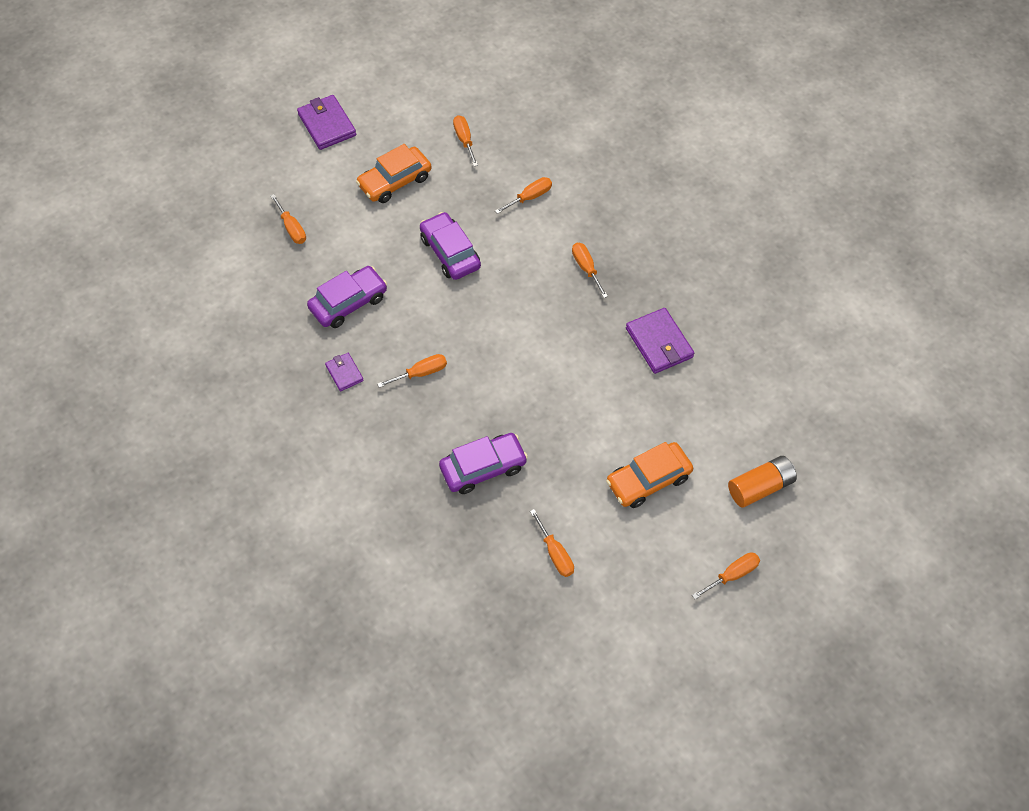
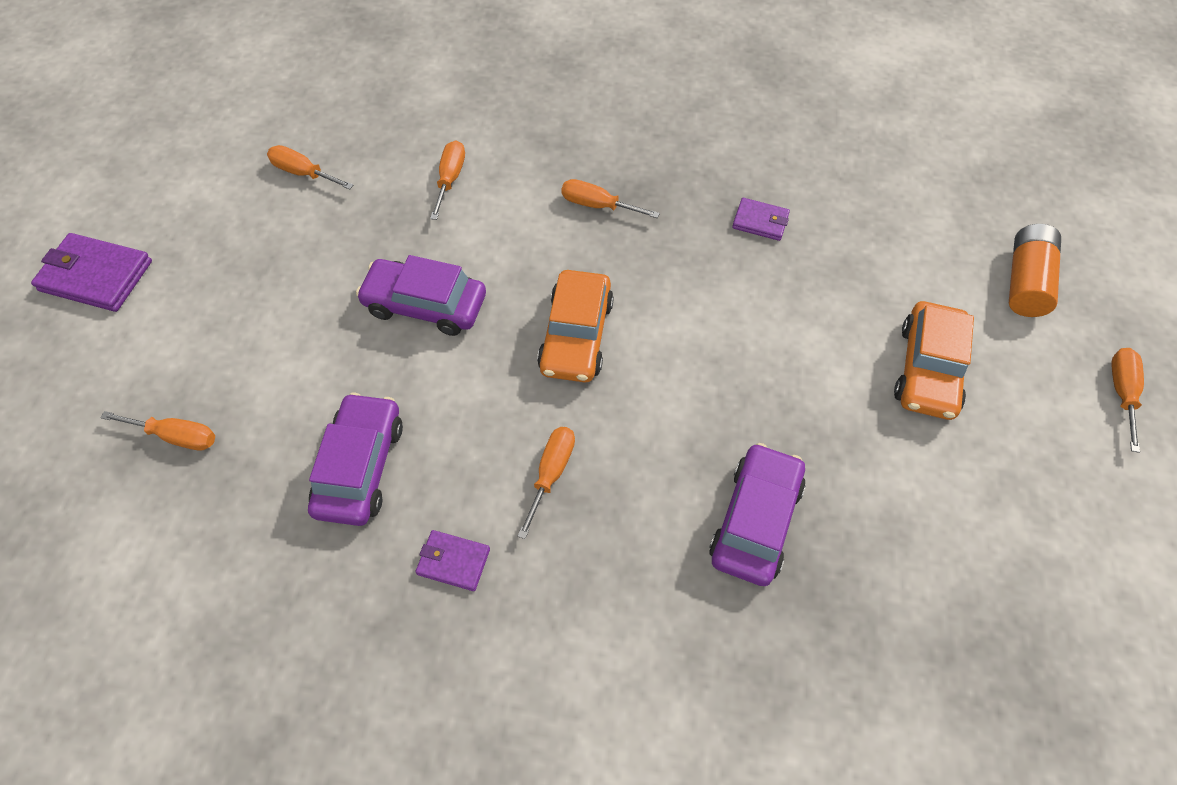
camera: 45 degrees left, 0 degrees up
orange car [356,144,432,203] -> orange car moved to [537,270,614,382]
orange screwdriver [530,509,574,577] -> none
purple wallet [626,308,694,374] -> purple wallet [732,198,790,241], size x0.57

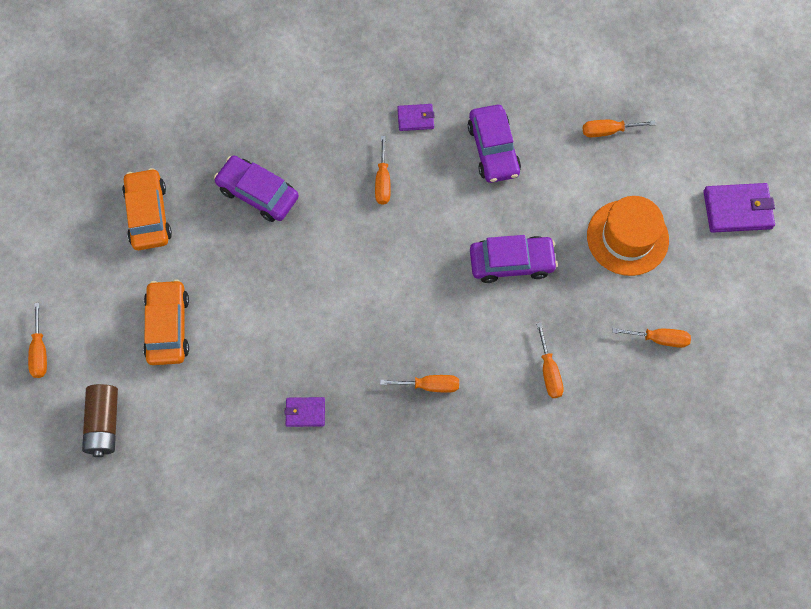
camera: 160 degrees right, 10 degrees up
orange car [537,270,614,382] -> orange car moved to [122,168,172,250]
purple car [709,443,806,586] -> purple car turned 120 degrees clockwise [214,156,299,222]
orange battery [1009,224,1061,317] -> brown battery [82,384,118,457]
none -> orange hat [587,196,669,276]

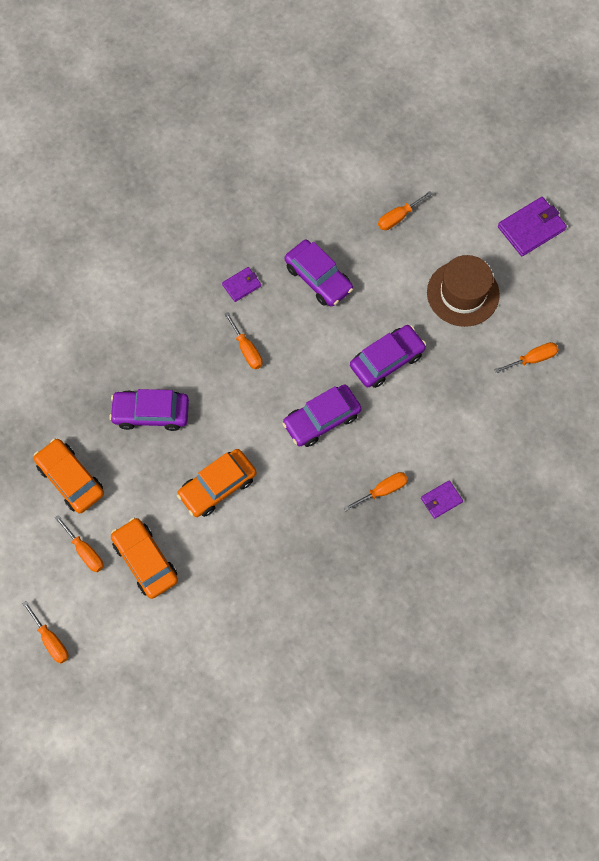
camera: 30 degrees left, 0 degrees up
brown battery [82,384,118,457] -> none
purple wallet [285,397,325,427] -> purple wallet moved to [421,480,463,519]
orange screwdriver [536,323,564,398] -> orange screwdriver moved to [55,515,104,572]
orange hat [587,196,669,276] -> brown hat [427,255,500,327]
none -> orange car [177,449,256,517]
none -> purple car [282,384,362,447]

